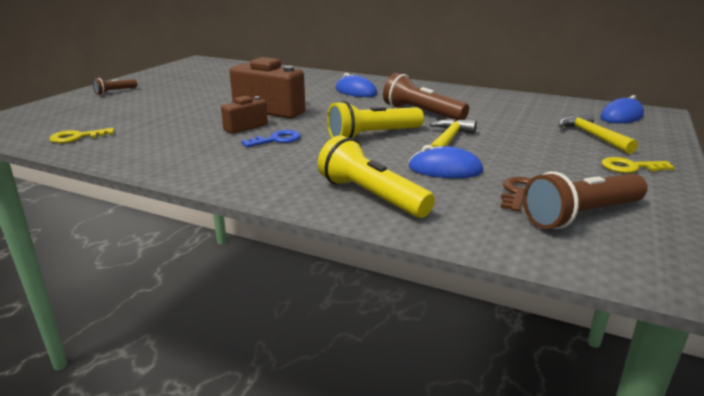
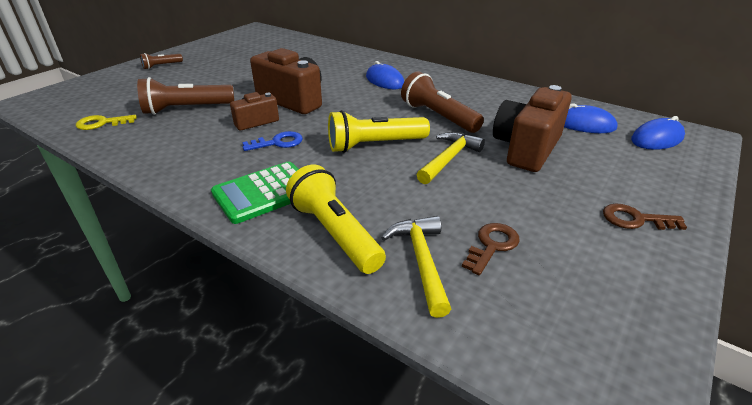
camera: 10 degrees right, 10 degrees up
blue mouse [408,145,483,178] -> blue mouse moved to [564,103,618,133]
brown flashlight [523,171,647,229] -> brown flashlight moved to [137,77,234,115]
yellow hammer [559,112,638,154] -> yellow hammer moved to [381,216,451,318]
yellow key [601,157,675,173] -> brown key [603,204,687,230]
none -> green calculator [211,162,299,224]
none -> brown camera [493,85,572,172]

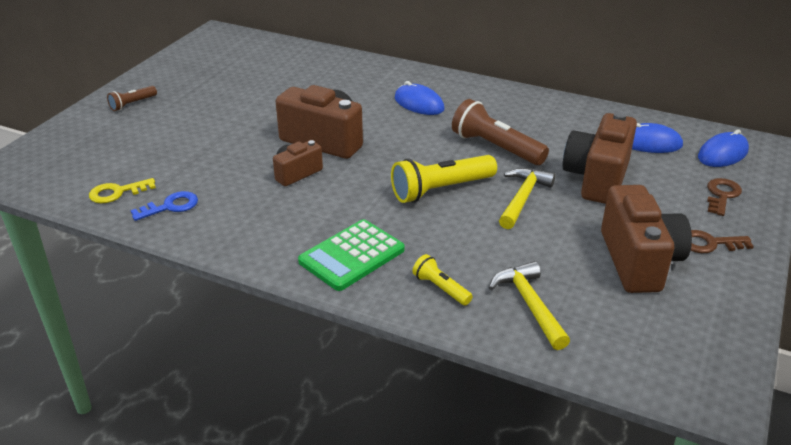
camera: 10 degrees left, 0 degrees up
brown flashlight [137,77,234,115] -> none
blue key [242,131,303,151] -> blue key moved to [131,191,198,221]
yellow flashlight [286,165,386,274] -> yellow flashlight [412,254,473,305], size x0.53
brown key [462,223,520,275] -> brown key moved to [707,178,742,216]
none -> brown camera [601,185,692,293]

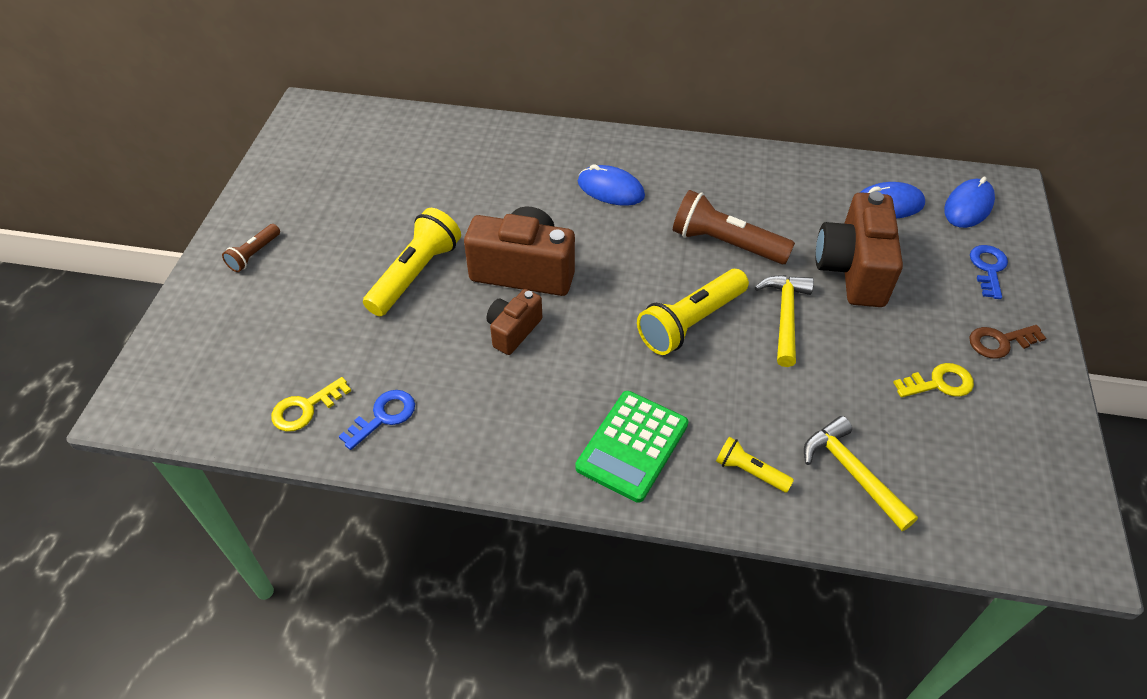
camera: 15 degrees left, 15 degrees up
brown camera [601,185,692,293] -> yellow key [893,363,974,398]
brown key [707,178,742,216] -> blue key [970,245,1008,299]
none -> yellow flashlight [363,208,461,316]

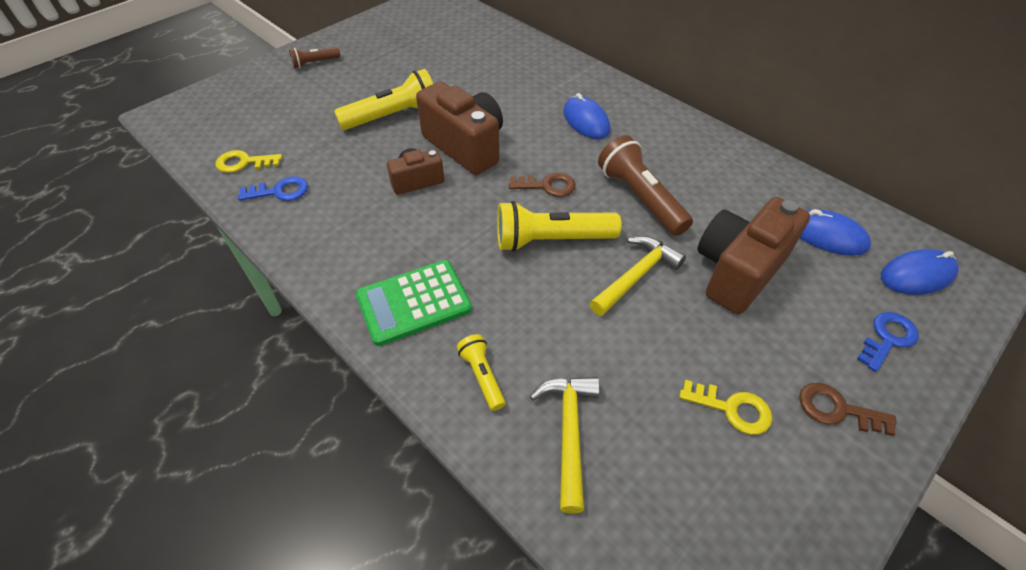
camera: 35 degrees right, 0 degrees up
none -> brown key [509,173,576,197]

